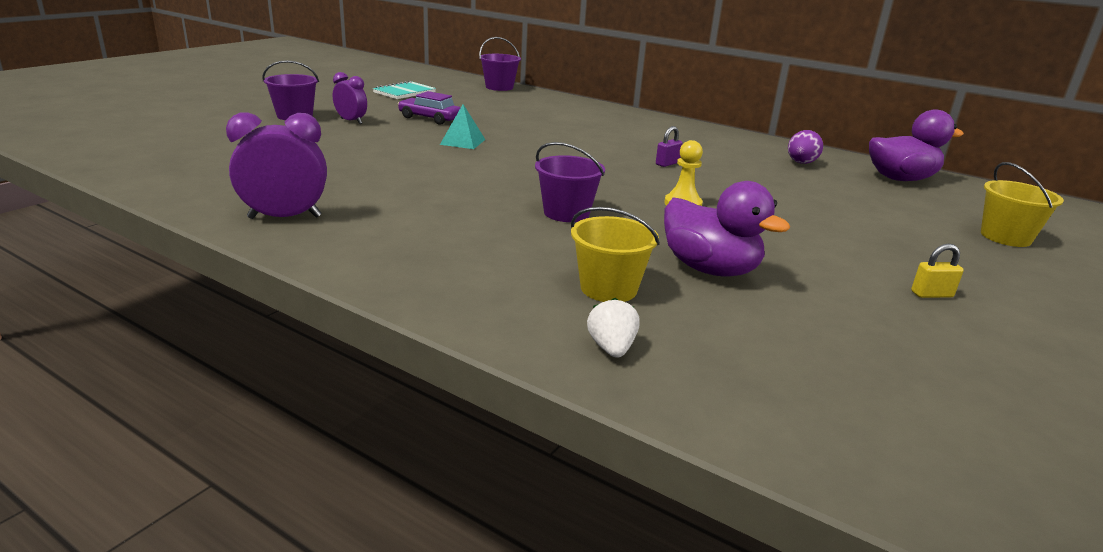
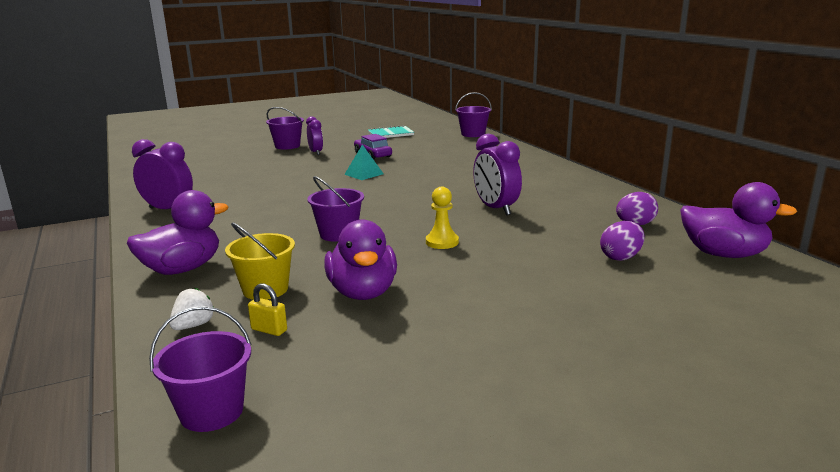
camera: 35 degrees right, 5 degrees down
purple padlock [656,126,683,167] -> purple clock [473,134,522,215]
yellow padlock [911,243,964,298] -> yellow padlock moved to [248,284,287,336]
yellow bucket [981,162,1064,247] -> none
none -> purple duck [127,190,229,275]
none -> purple bucket [149,306,252,432]
none -> purple egg [600,221,645,261]

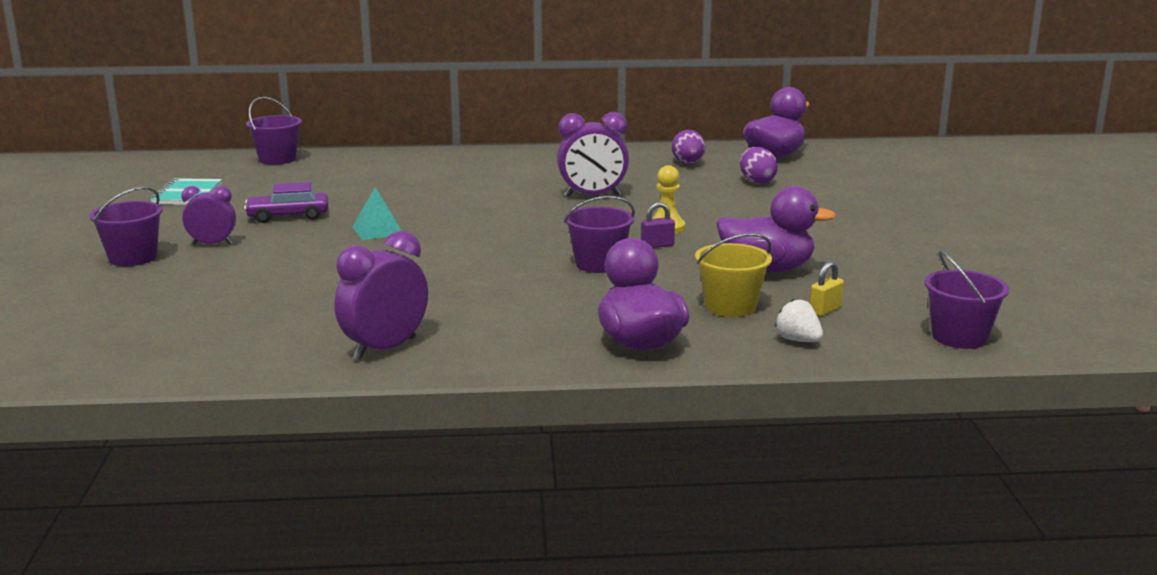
camera: 70 degrees left, 0 degrees up
none -> purple padlock [641,202,675,248]

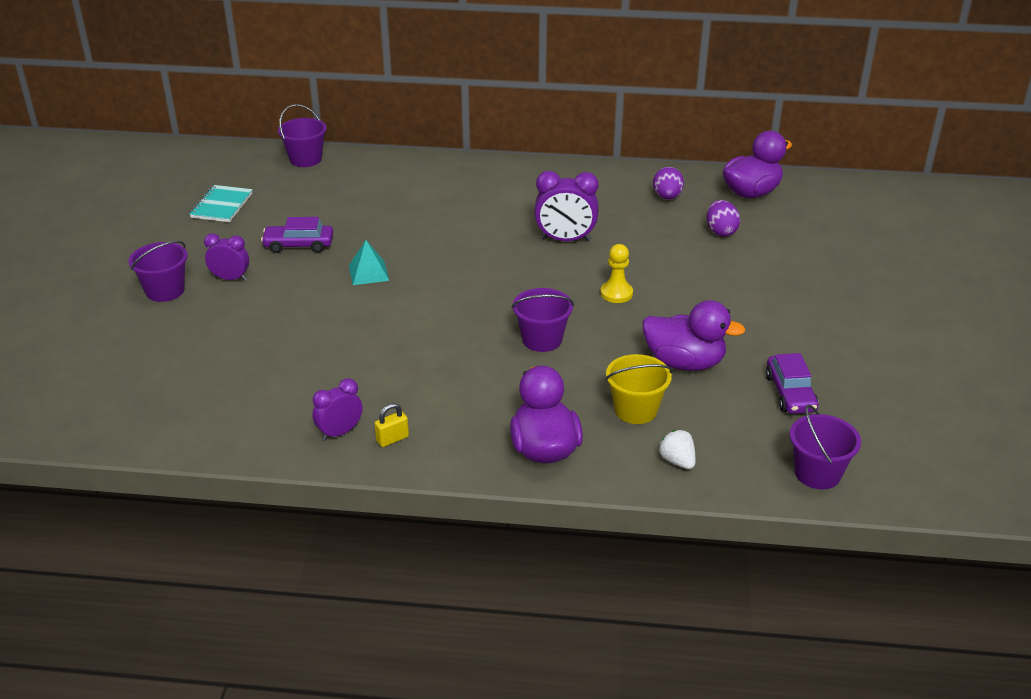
camera: 10 degrees right, 15 degrees up
purple clock [335,231,428,360] -> purple clock [312,378,362,441], size x0.64
purple padlock [641,202,675,248] -> none
yellow padlock [810,261,844,316] -> yellow padlock moved to [374,403,409,447]
none -> purple car [766,353,818,414]

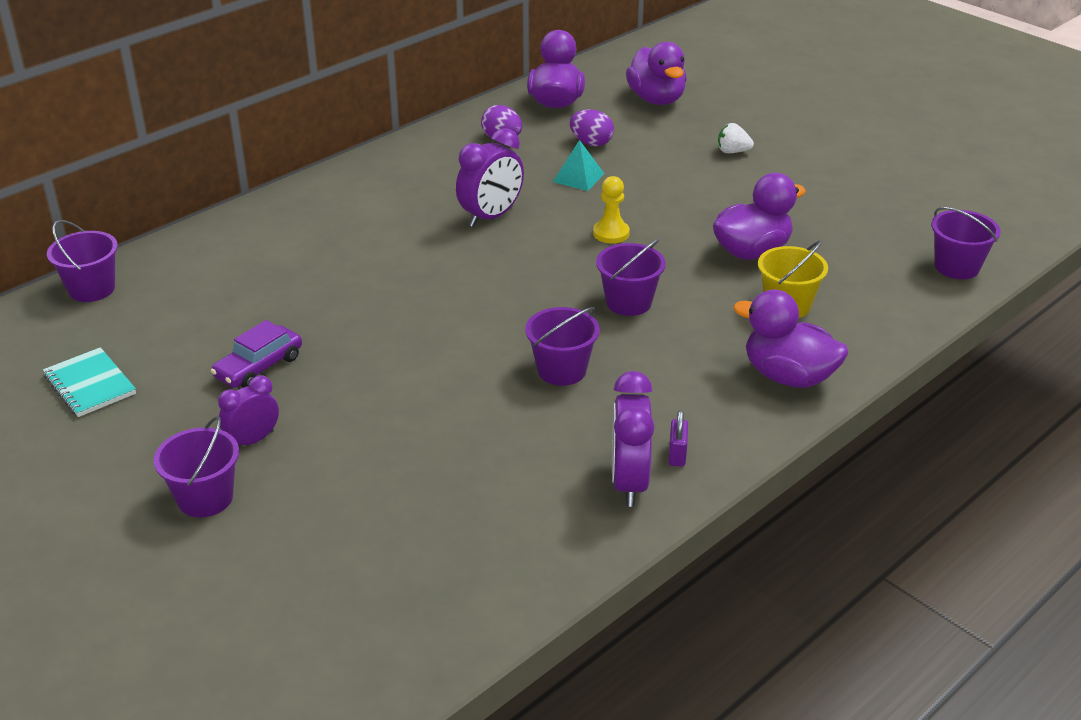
camera: 50 degrees left, 0 degrees up
purple clock [312,378,362,441] -> purple clock [612,371,655,507], size x1.57
turquoise pyramid [349,240,389,285] -> turquoise pyramid moved to [553,140,605,191]
yellow padlock [374,403,409,447] -> purple padlock [669,410,688,467]
white strawberry [658,430,696,469] -> white strawberry moved to [718,123,754,153]
purple car [766,353,818,414] -> none
none -> purple bucket [525,307,600,386]
none -> purple duck [626,42,687,105]

